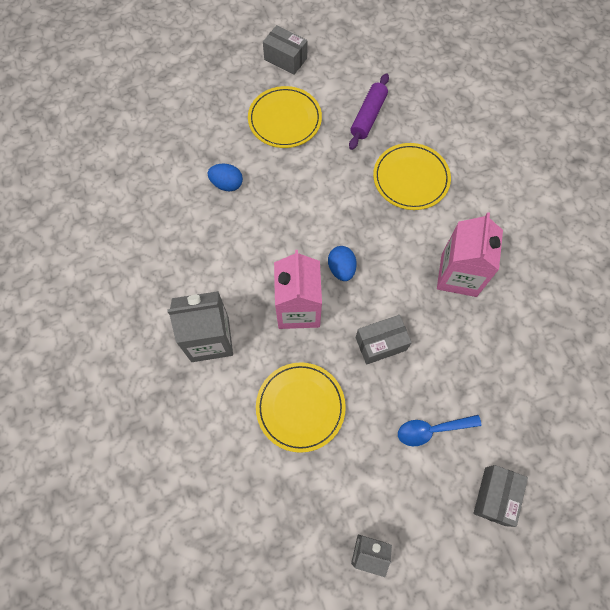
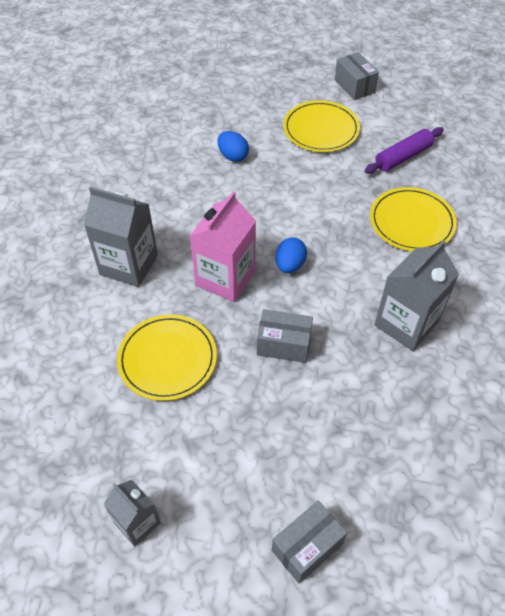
camera: 30 degrees right, 15 degrees down
blue spoon [398,415,482,446] -> none
pink carton [437,212,503,297] -> grey carton [375,240,459,351]

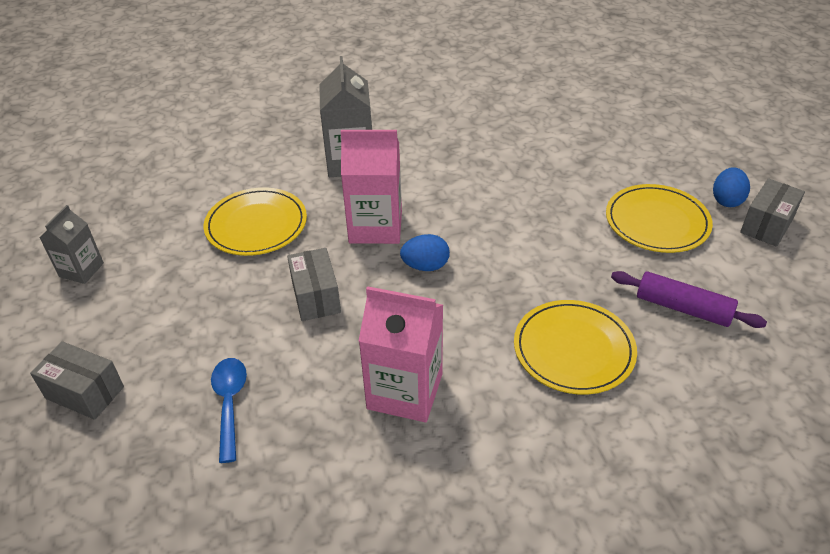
camera: 65 degrees right, 10 degrees down
blue egg [218,131,249,162] -> blue egg moved to [713,167,750,207]
grey carton [375,240,459,351] -> pink carton [359,286,443,422]
none -> blue spoon [211,358,247,463]

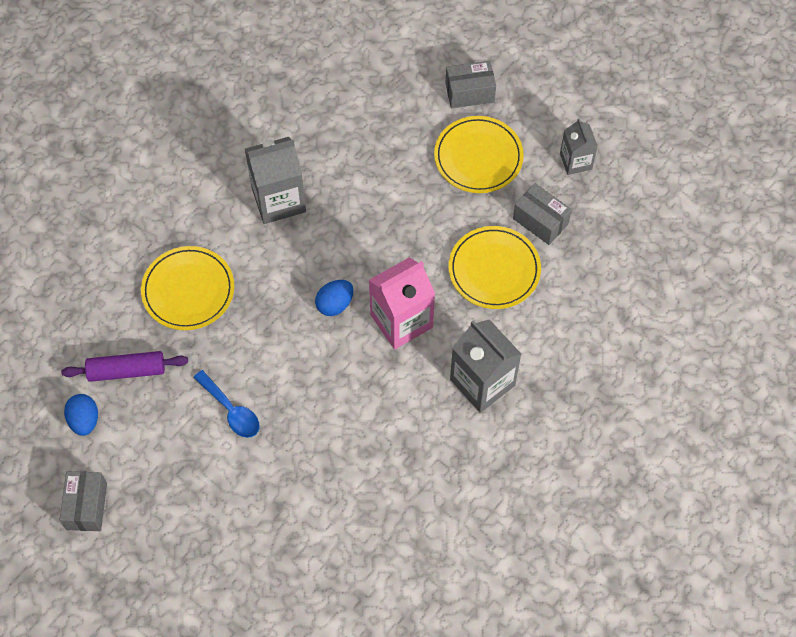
camera: 145 degrees right, 20 degrees up
blue spoon [211,358,247,463] -> blue spoon moved to [193,370,260,438]
grey box [287,248,341,321] -> grey box moved to [513,183,572,245]
pink carton [359,286,443,422] -> grey carton [245,137,306,224]
yellow plate [606,184,713,253] -> yellow plate moved to [434,116,524,193]
blue egg [713,167,750,207] -> blue egg moved to [64,394,98,436]

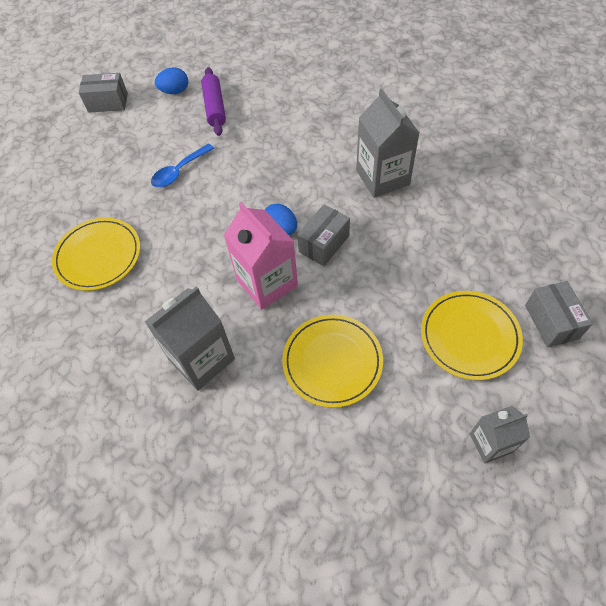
camera: 90 degrees right, 5 degrees down
yellow plate [141,246,234,330] -> yellow plate moved to [52,218,140,291]
grey box [513,183,572,245] -> grey box moved to [297,204,350,266]

